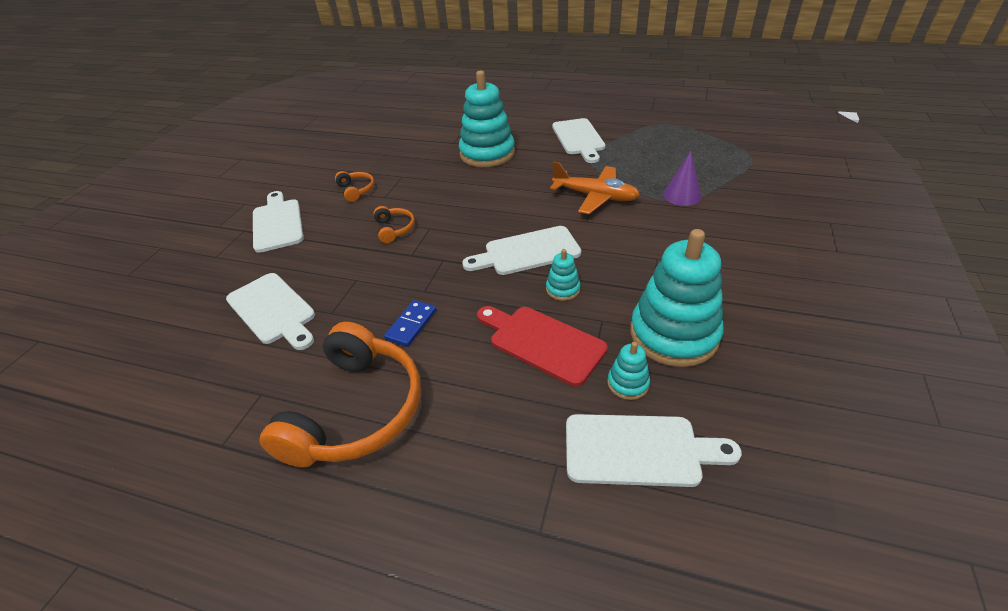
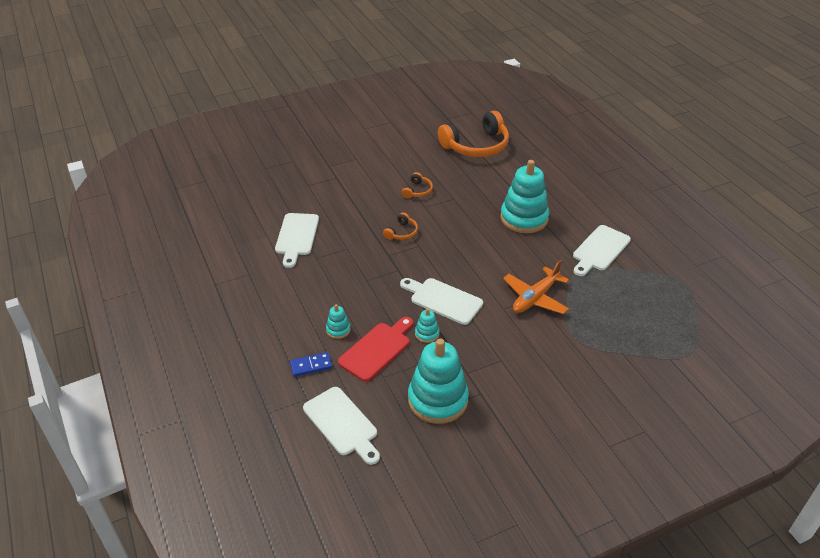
camera: 45 degrees right, 0 degrees up
white cutting board [253,191,304,253] -> none
orange headphones [260,322,421,467] -> orange headphones moved to [438,111,509,157]
blue domino [384,300,436,347] -> blue domino moved to [290,352,332,377]
red cutting board [477,306,608,386] -> red cutting board turned 45 degrees clockwise [338,317,413,382]
orange plane [550,161,640,214] -> orange plane turned 60 degrees clockwise [503,260,569,314]
turquoise stacking toy [607,342,650,400] -> turquoise stacking toy moved to [326,304,351,339]
purple cone [663,151,701,206] -> none

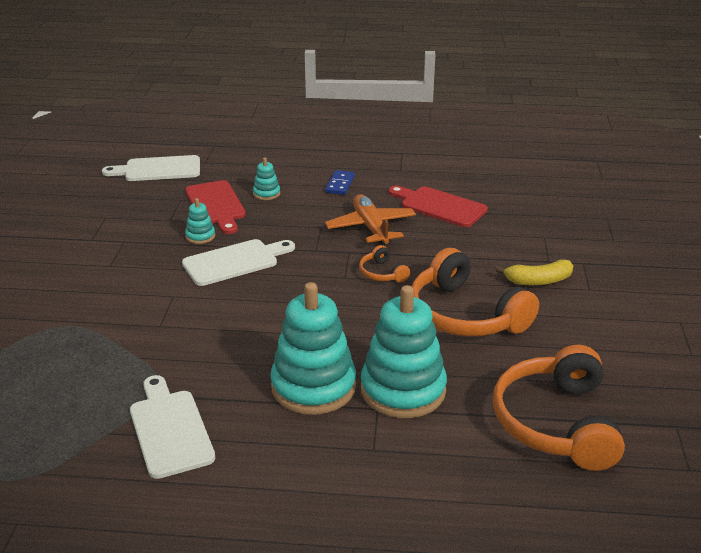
camera: 120 degrees right, 10 degrees down
white cutting board [275,213,319,268] -> red cutting board [388,186,488,227]
blue domino [290,352,332,377] -> blue domino moved to [325,170,355,195]
orange headphones [402,172,433,198] -> orange headphones [412,248,539,336], size x2.24
turquoise stacking toy [408,339,469,424] -> turquoise stacking toy moved to [361,285,447,418]
orange plane [503,260,569,314] -> orange plane moved to [325,194,416,246]
none -> yellow banana [496,259,574,285]

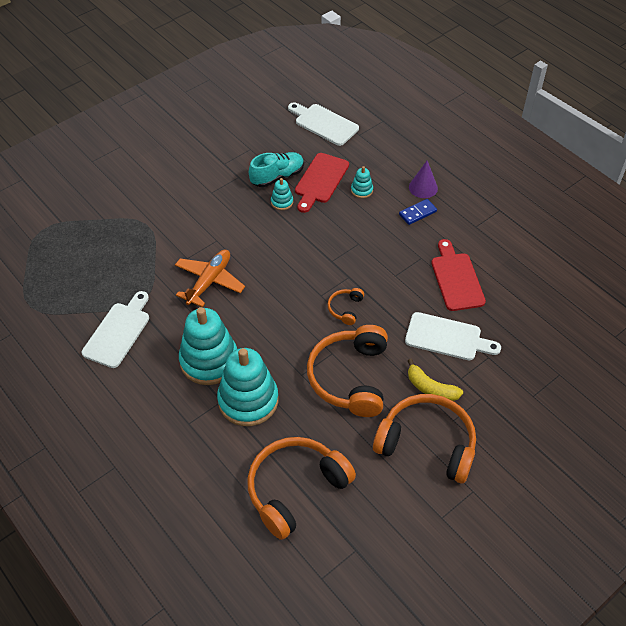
camera: 45 degrees right, 20 degrees up
white cutting board [182,239,295,286] -> white cutting board moved to [405,312,501,360]
orange plane [325,194,416,246] -> orange plane moved to [175,249,245,307]
none -> turquoise shoe [249,152,304,187]
none -> orange headphones [373,394,476,484]
none -> purple cone [409,161,438,198]

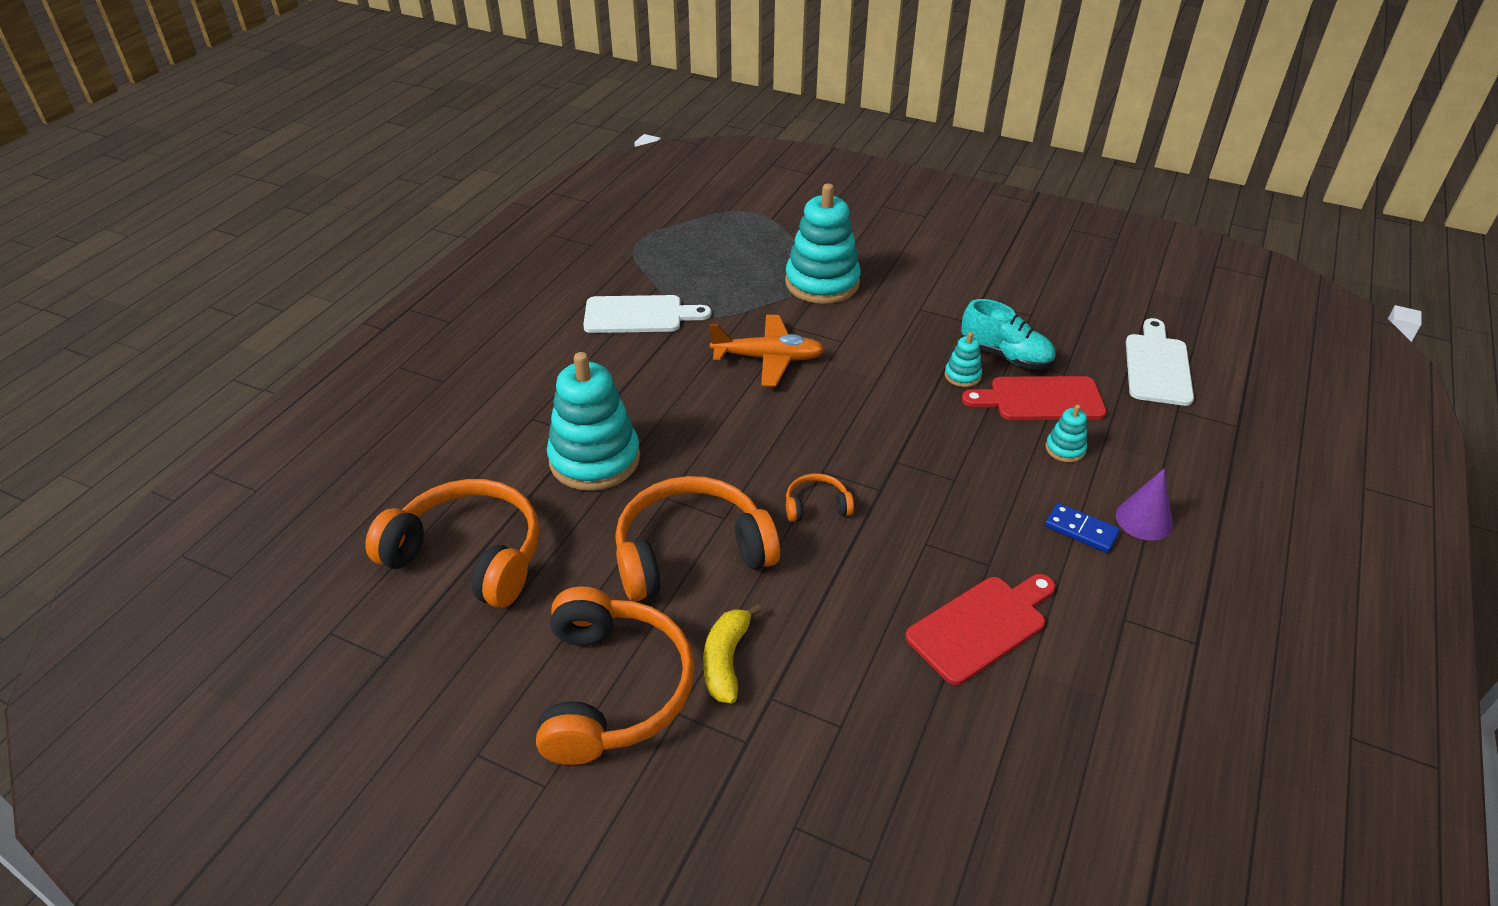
camera: 65 degrees right, 10 degrees down
turquoise stacking toy [179,307,237,385] -> turquoise stacking toy moved to [785,183,861,304]
white cutting board [405,312,501,360] -> none

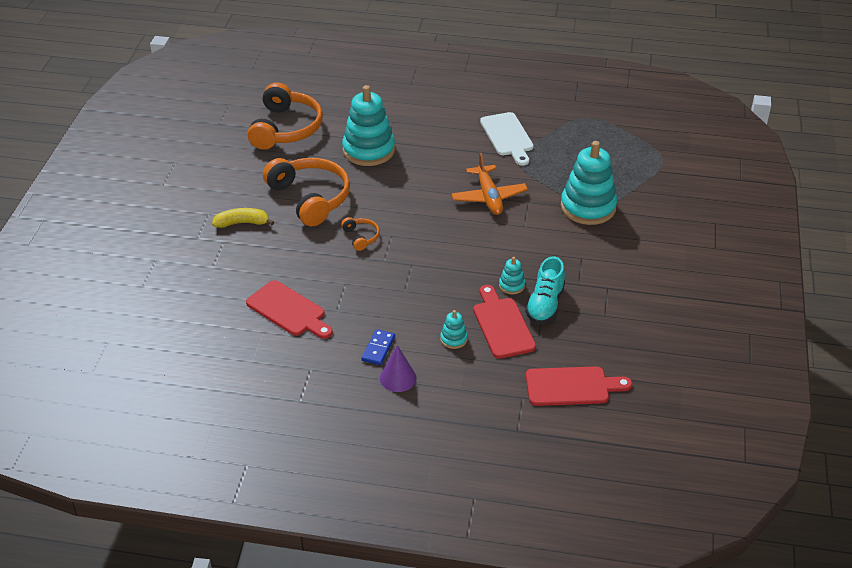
camera: 75 degrees right, 0 degrees up
orange headphones [536,586,695,765] -> none
white cutting board [1126,318,1194,406] -> red cutting board [526,366,632,406]

